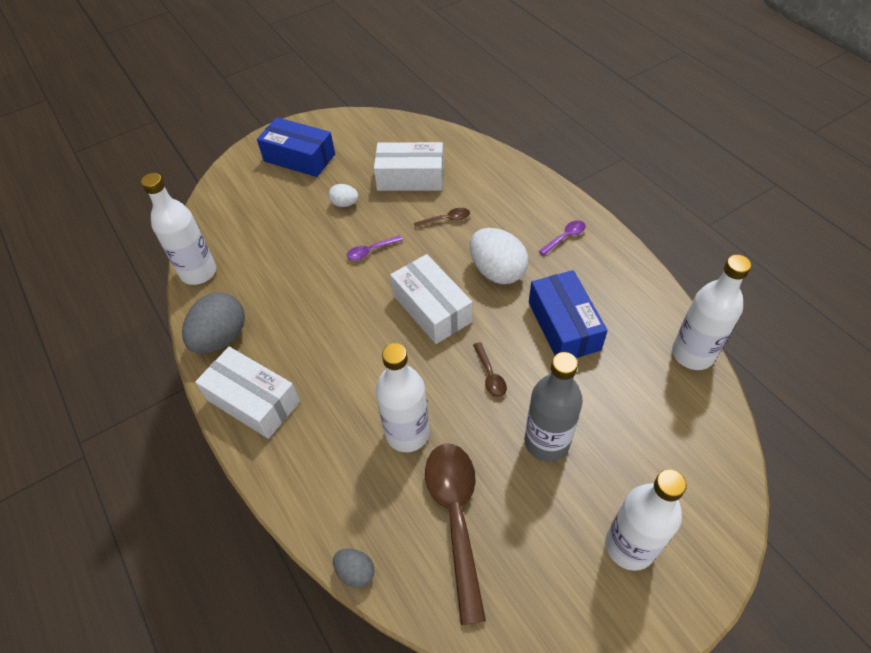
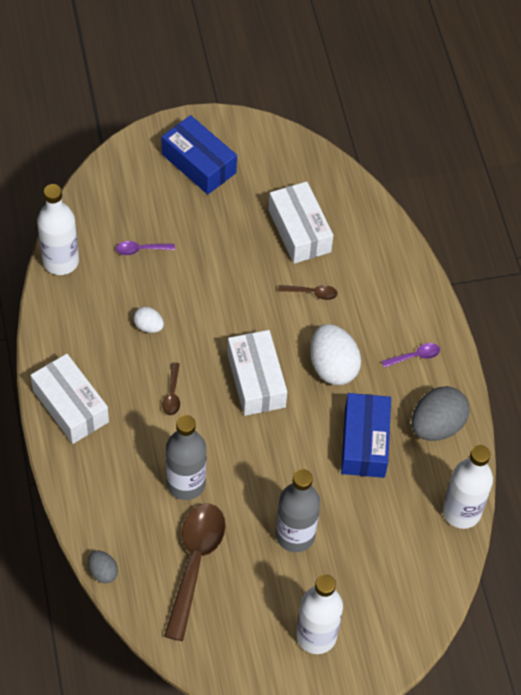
camera: 15 degrees right, 5 degrees up
grey egg [182,292,245,354] -> grey egg moved to [412,386,469,441]
white egg [328,184,359,207] -> white egg moved to [133,307,164,333]
purple spoon [347,235,403,260] -> purple spoon moved to [116,241,175,255]
white box [374,142,444,191] -> white box turned 45 degrees clockwise [269,181,333,264]
white bottle [375,343,429,452] -> grey bottle [166,415,206,500]
brown spoon [473,342,507,397] -> brown spoon moved to [162,362,180,415]

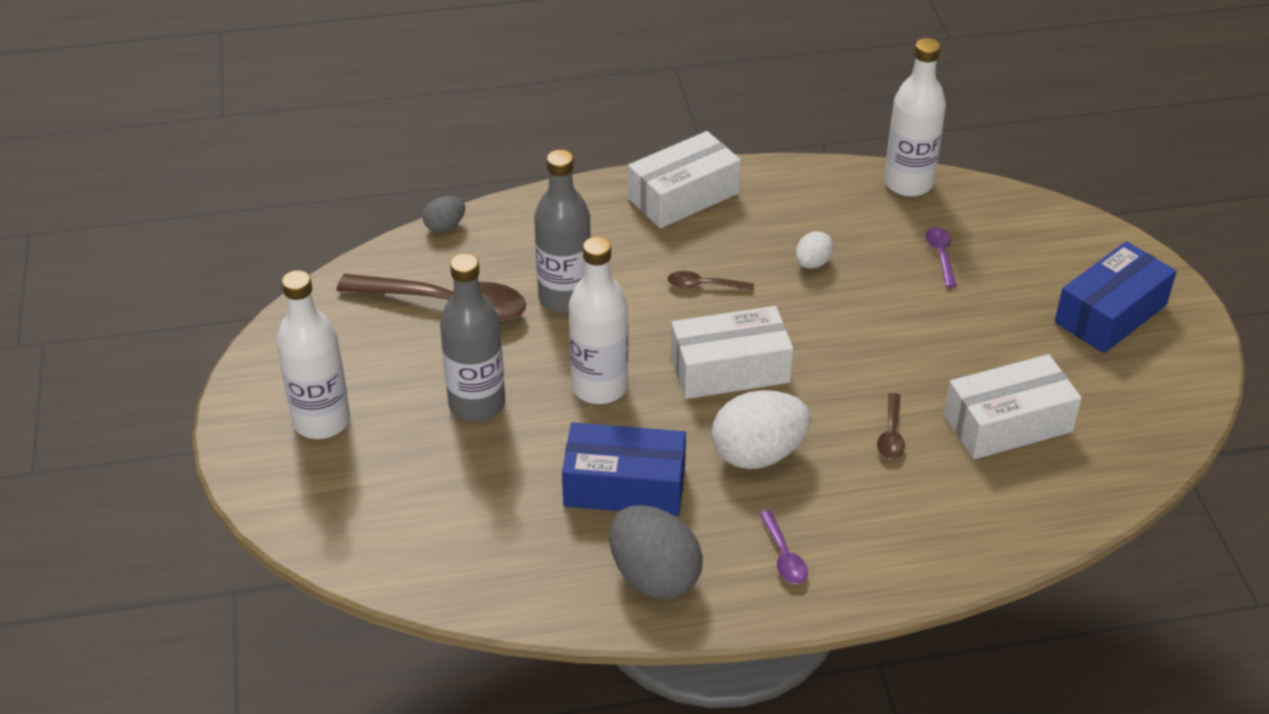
camera: 95 degrees right, 15 degrees down
white bottle [443,445,493,529] -> white bottle moved to [569,237,628,404]

